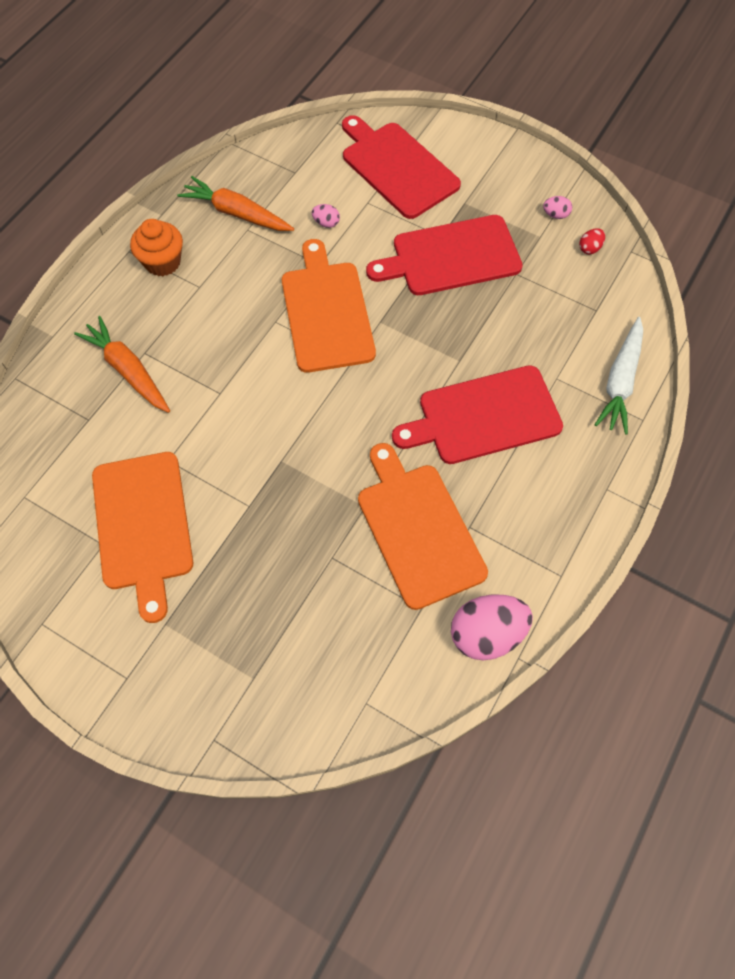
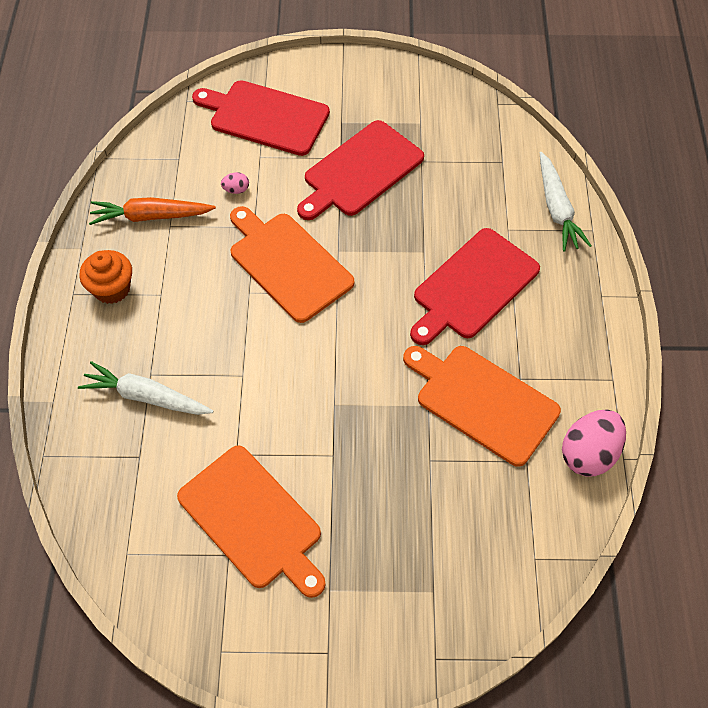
camera: 30 degrees left, 5 degrees down
orange carrot [74,316,170,413] -> white carrot [78,361,213,415]
pink egg [543,196,572,219] -> none
red egg [579,228,605,254] -> none

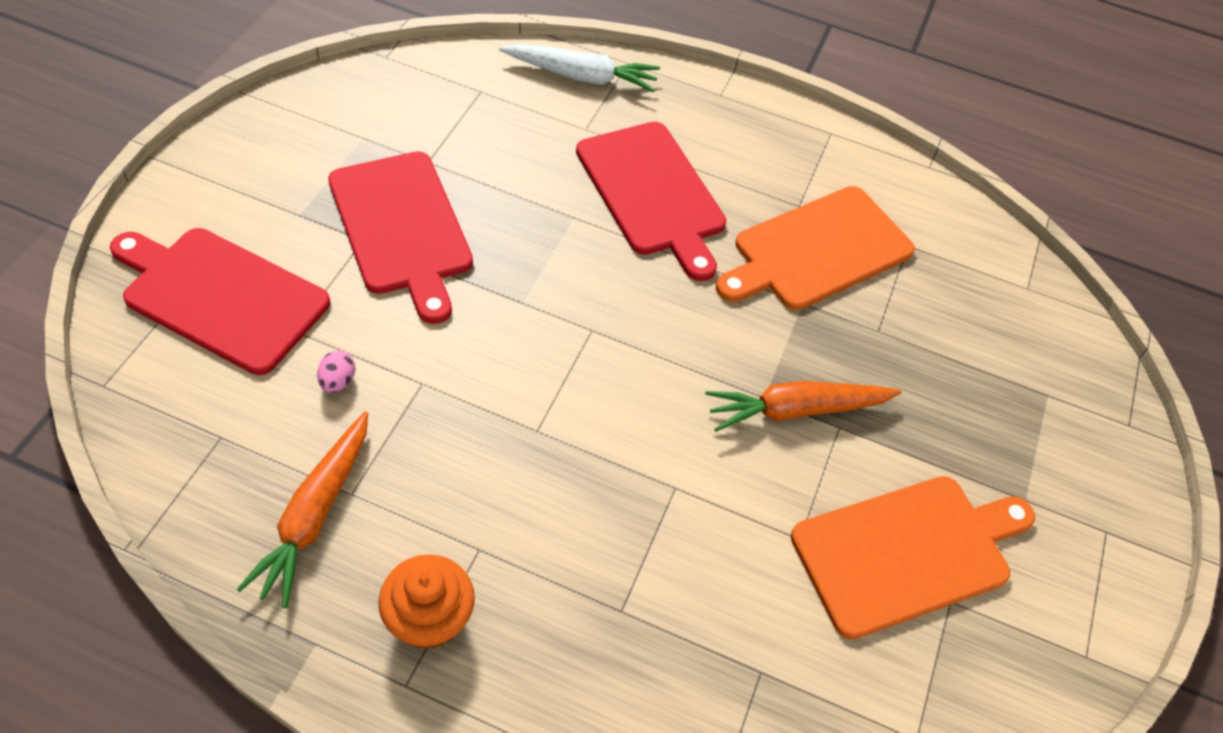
camera: 75 degrees left, 5 degrees down
white carrot [78,361,213,415] -> none
red cutting board [192,80,330,156] -> red cutting board turned 75 degrees clockwise [110,228,330,375]
orange cutting board [230,206,354,323] -> none
pink egg [562,410,626,477] -> none
none -> orange carrot [705,381,902,432]

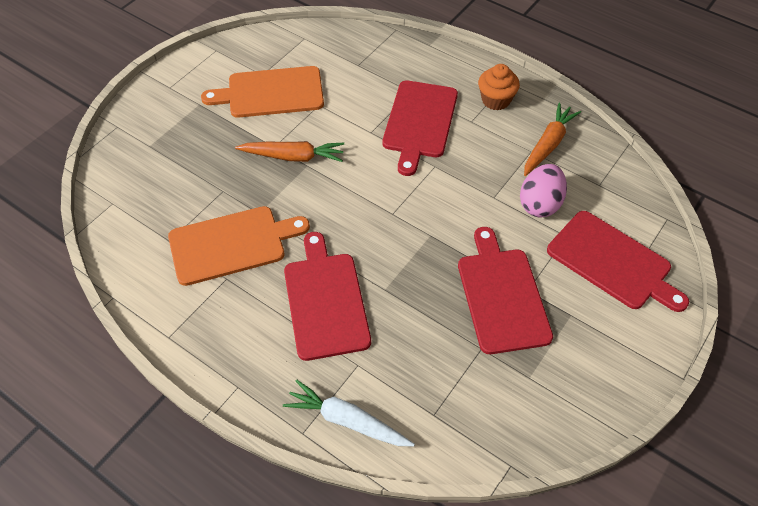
camera: 160 degrees left, 0 degrees up
pink egg [317,351,355,393] -> pink egg [520,164,567,218], size x2.23
none -> red cutting board [382,80,458,176]

